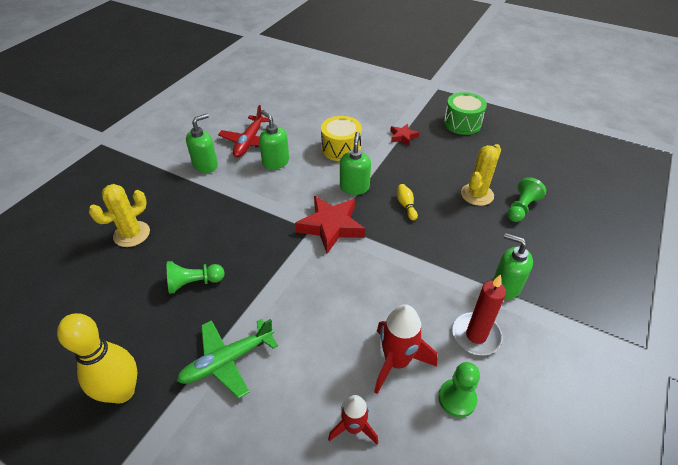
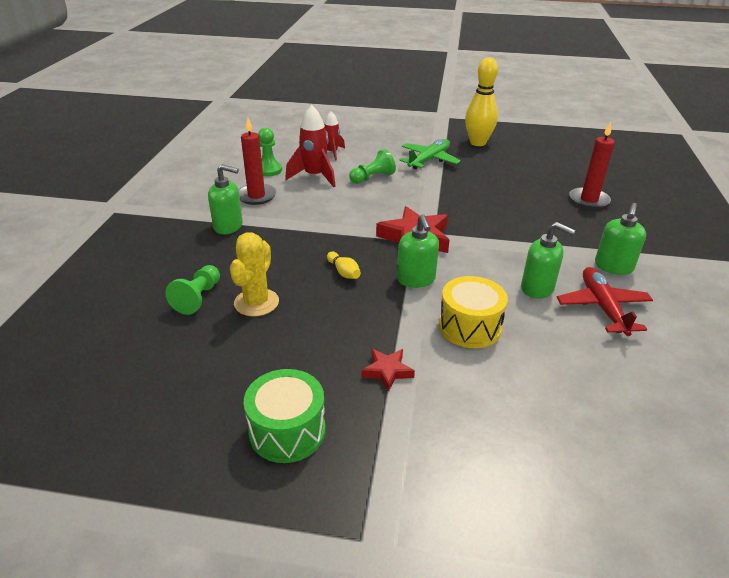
camera: 160 degrees right, 10 degrees down
yellow cactus [89,184,150,247] -> red candle [569,122,615,209]
green pawn [167,261,225,294] -> green pawn moved to [349,149,396,184]

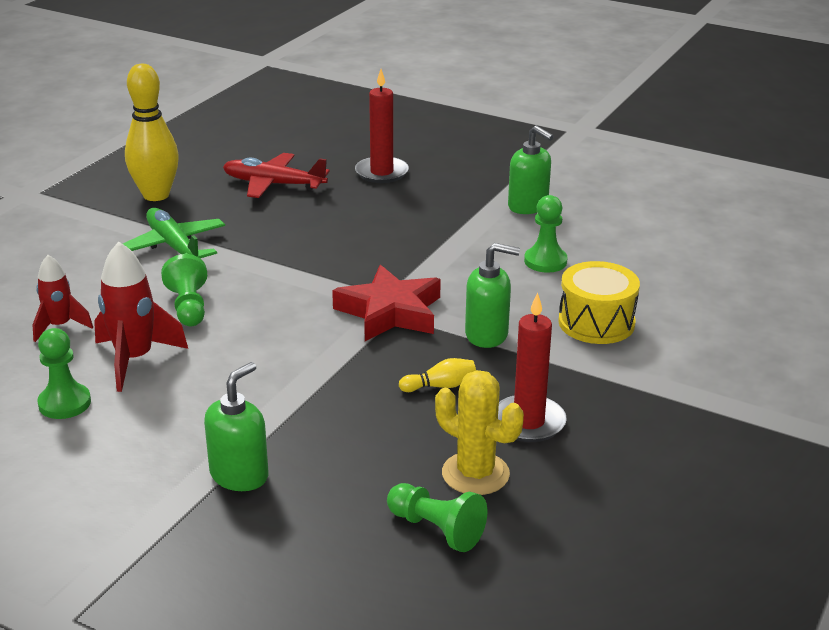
camera: 70 degrees left, 5 degrees down
red candle [238,118,276,205] -> red candle moved to [498,292,567,442]
green drum [244,369,326,463] -> none
red star [362,349,415,392] -> none
green soap dispenser [521,222,576,299] -> green pawn [524,195,567,273]
red plane [557,267,653,336] -> red plane moved to [223,153,330,198]

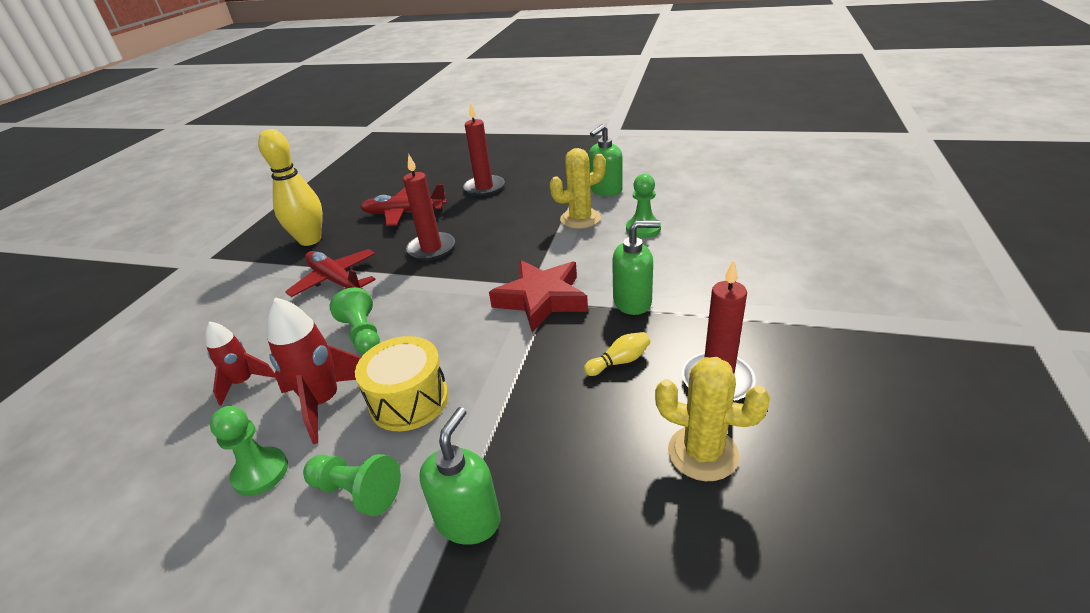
camera: 10 degrees left, 5 degrees up
green plane [123,208,225,258] -> red plane [285,249,376,297]
green pawn [387,483,488,552] -> green pawn moved to [303,454,401,516]
green soap dispenser [508,125,554,214] -> green soap dispenser turned 105 degrees clockwise [589,124,623,196]
yellow drum [558,261,640,344] -> yellow drum moved to [355,336,448,431]
none -> red candle [403,154,455,260]
none -> yellow cactus [550,148,606,229]

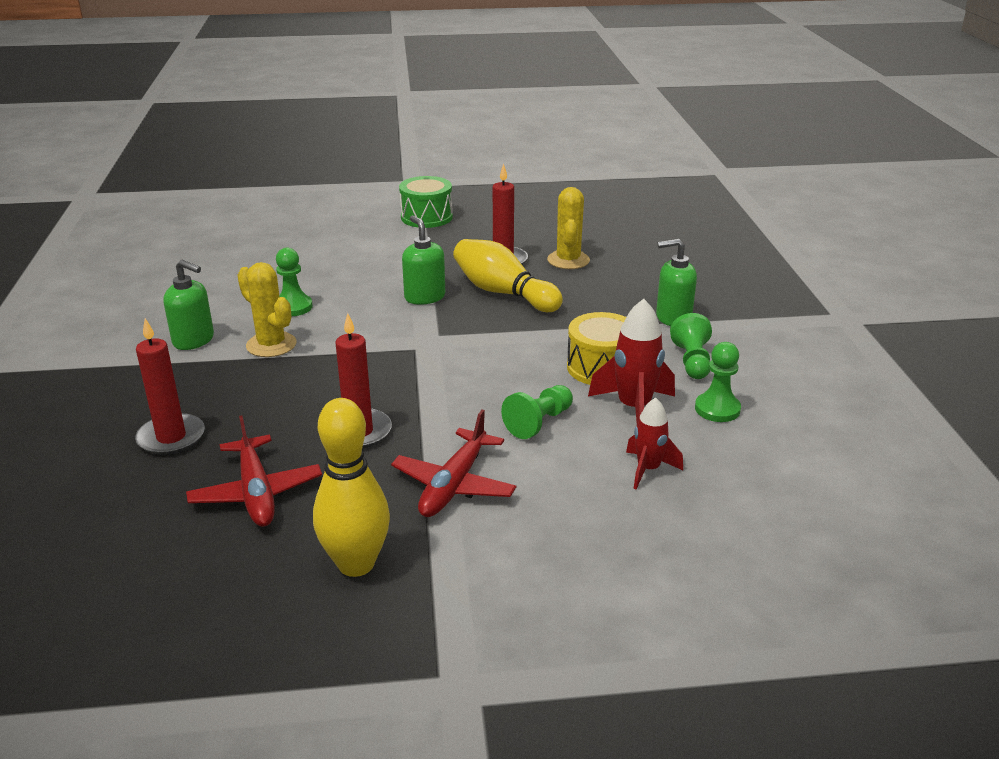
camera: 115 degrees left, 5 degrees down
red star [489,260,588,332] -> none
yellow bowling pin [584,332,650,376] -> yellow bowling pin [453,239,563,312], size x2.26
none -> green drum [399,176,453,228]

